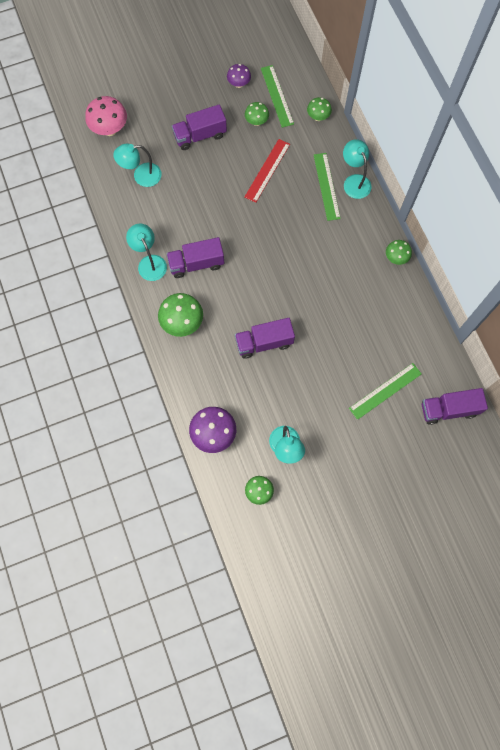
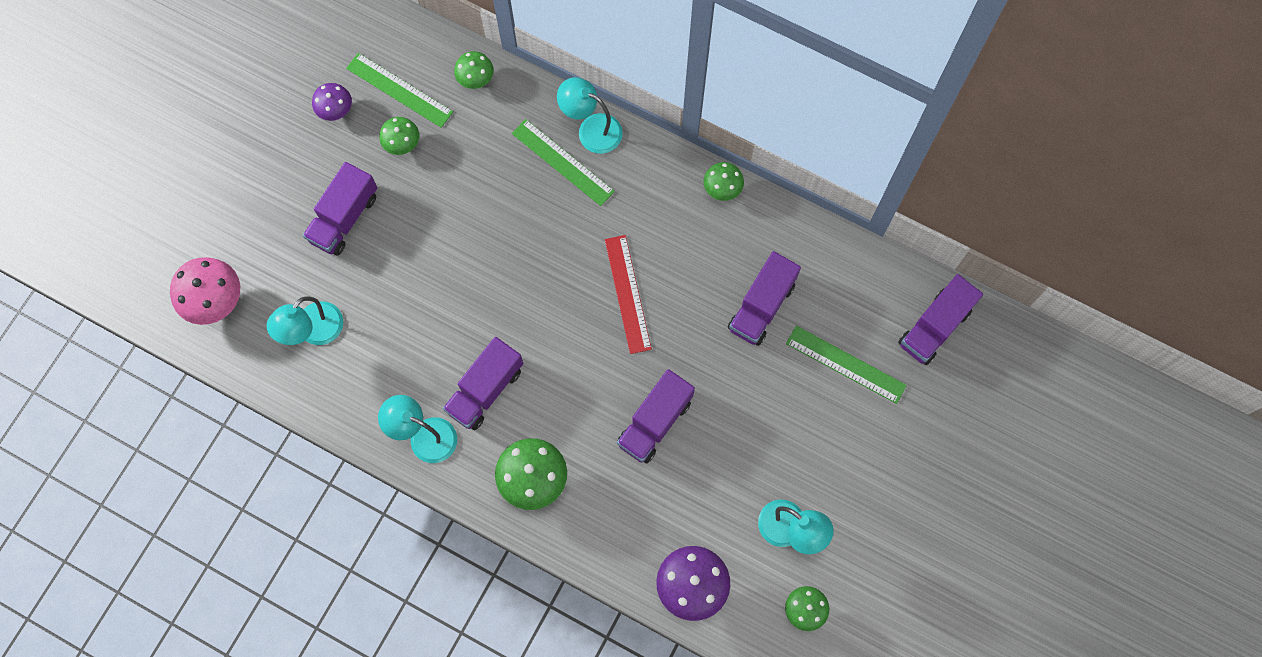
camera: 40 degrees left, 0 degrees up
red ruler [245,139,290,203] -> red ruler moved to [605,235,652,354]
green ruler [349,363,422,420] -> green ruler turned 75 degrees counterclockwise [786,326,907,404]
none -> purple truck [728,251,801,346]

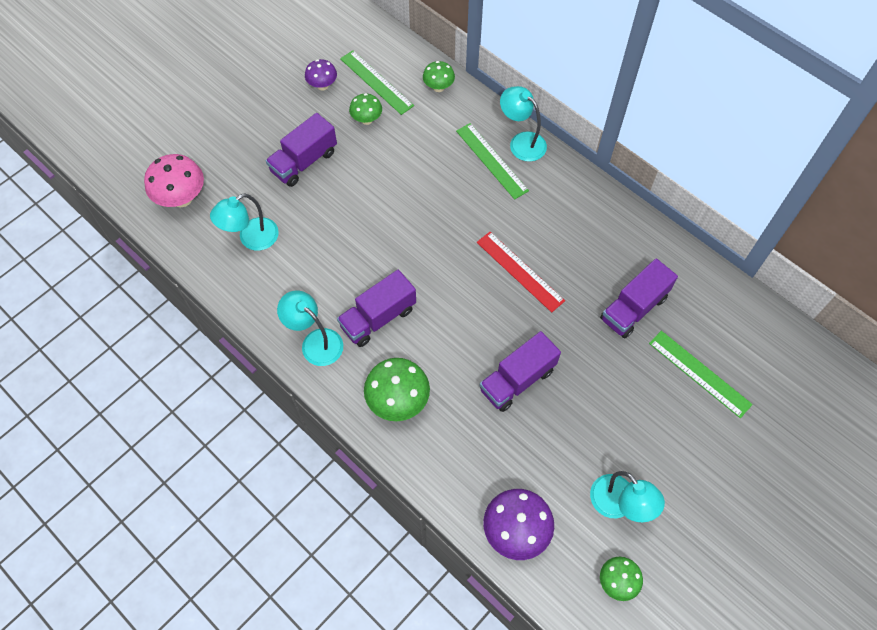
camera: 15 degrees right, 10 degrees down
red ruler [605,235,652,354] -> red ruler turned 45 degrees counterclockwise [477,232,565,313]
green mushroom [704,162,744,201] -> none
purple truck [898,274,983,365] -> none

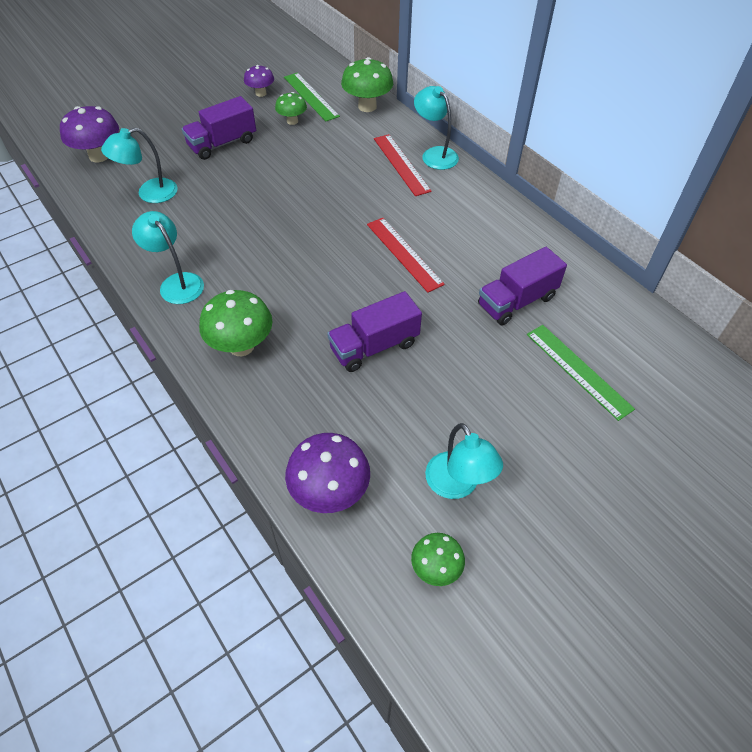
camera: 10 degrees right, 10 degrees down
pink mushroom [144,154,204,207] -> purple mushroom [60,106,119,162]
purple truck [337,270,416,347] -> none
green mushroom [423,61,455,92] -> green mushroom [341,57,393,112], size x1.67
green ruler [456,123,529,200] -> red ruler [374,134,432,196]

